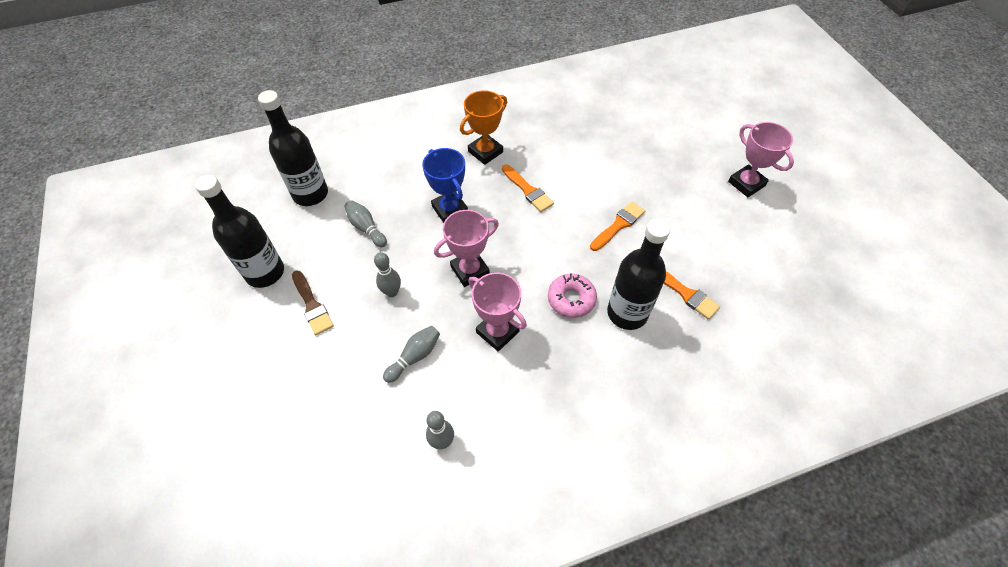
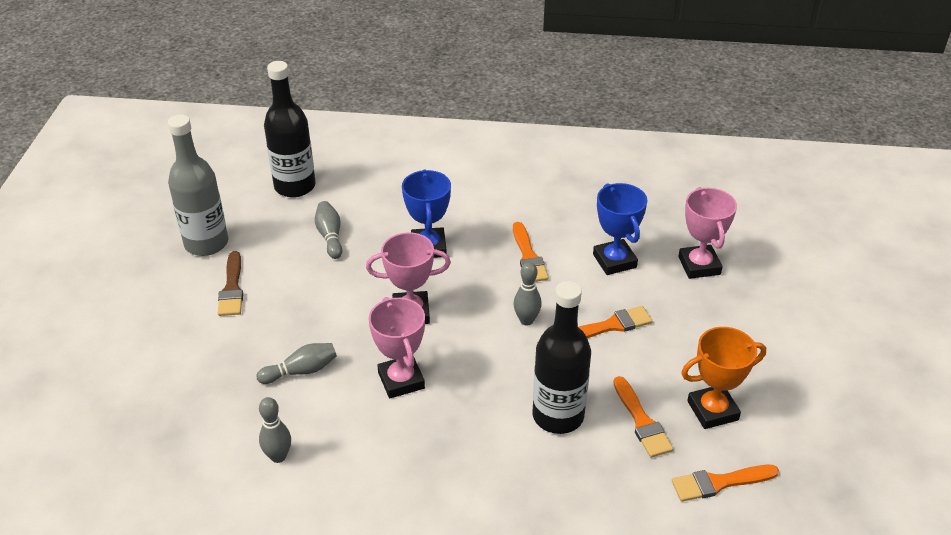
camera: 25 degrees right, 15 degrees down
black bottle [195,175,284,288] -> grey bottle [167,115,228,256]
grey bowling pin [374,252,401,297] -> grey bowling pin moved to [514,262,542,326]
orange trophy [460,90,507,165] -> orange trophy moved to [681,327,766,429]
pink donut [548,273,597,318] -> none
pink trophy [728,122,794,197] -> pink trophy moved to [678,187,737,279]
none -> blue trophy [593,183,648,275]
none -> orange brush [672,465,779,501]

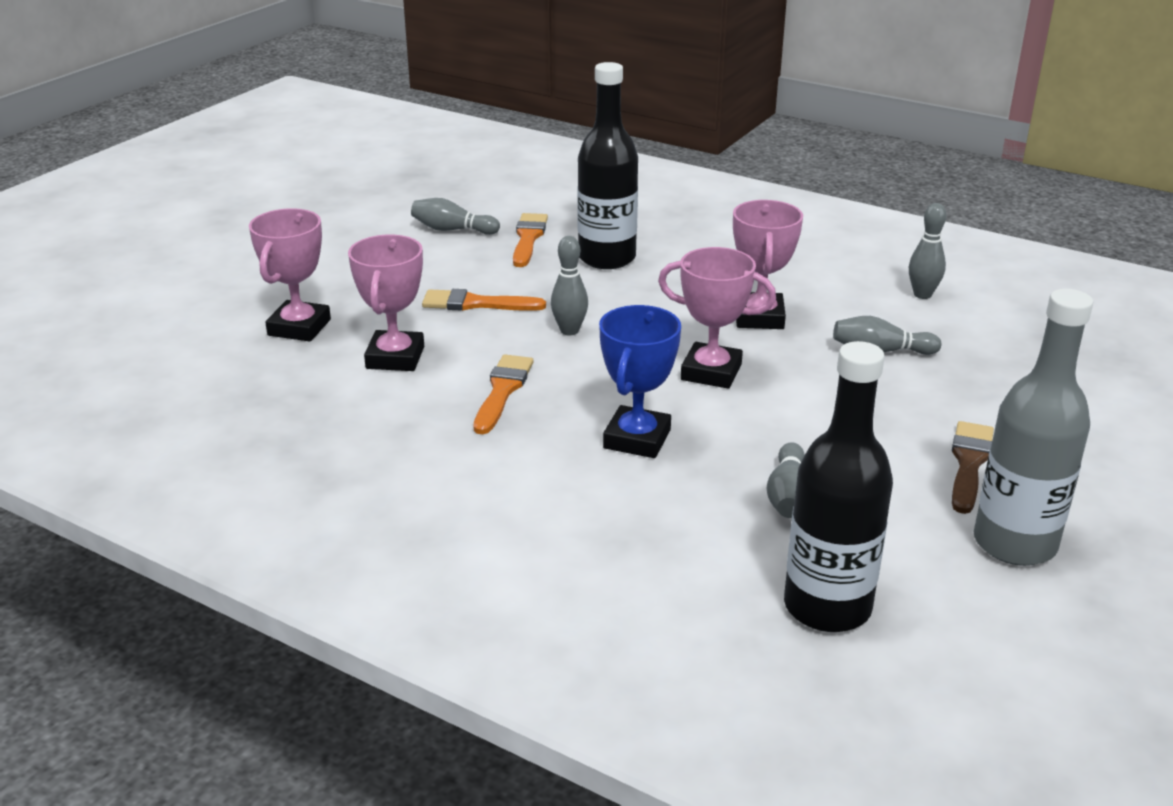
camera: 155 degrees left, 10 degrees down
blue trophy [593,183,648,275] -> pink trophy [348,235,424,371]
orange brush [672,465,779,501] -> none
orange trophy [681,327,766,429] -> grey bowling pin [411,198,500,235]

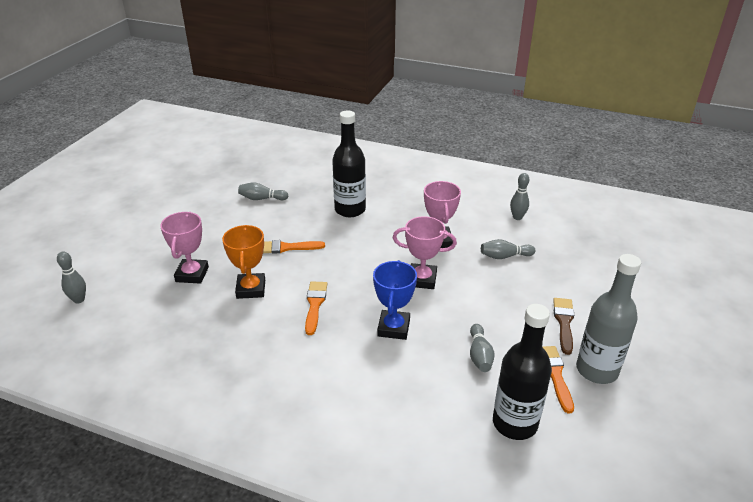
camera: 10 degrees left, 5 degrees up
pink trophy [348,235,424,371] -> orange trophy [222,225,265,299]
orange brush [513,213,548,267] -> orange brush moved to [543,346,574,413]
grey bowling pin [551,236,588,335] -> grey bowling pin moved to [57,252,86,304]

